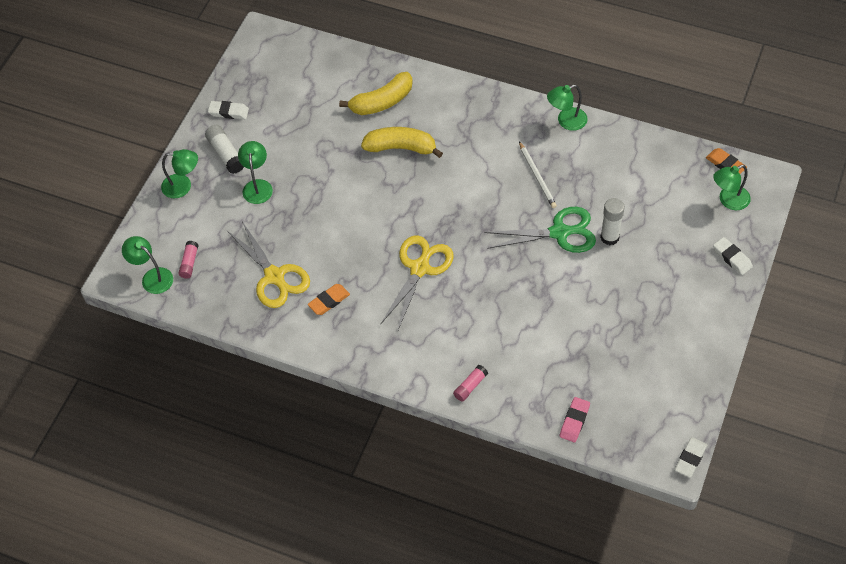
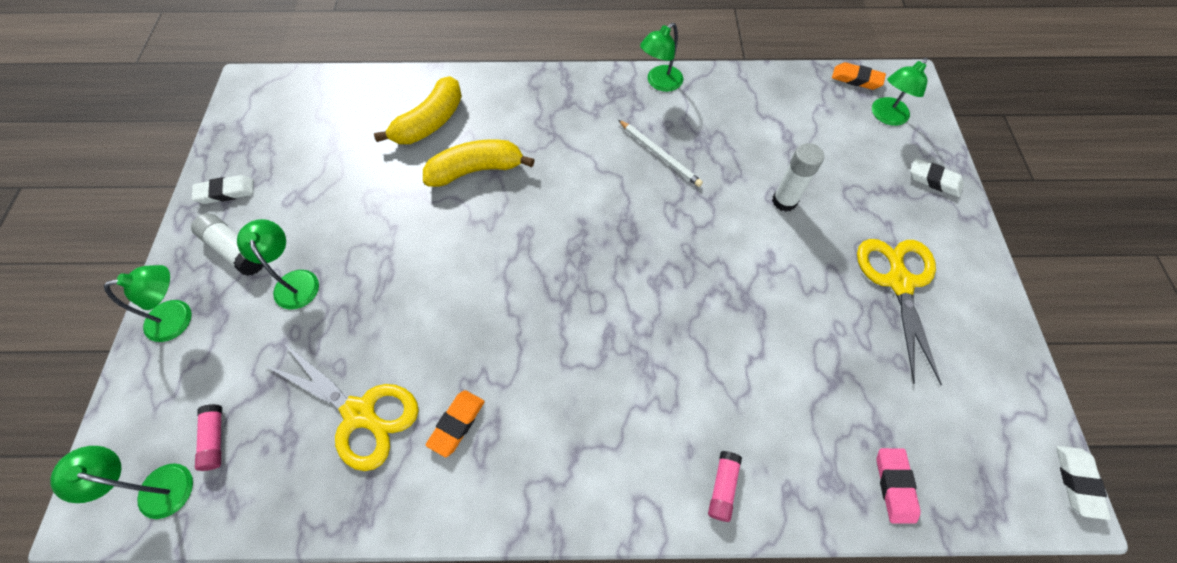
camera: 25 degrees left, 5 degrees up
yellow scissors [380,236,454,330] -> yellow scissors moved to [857,239,942,385]
green scissors [485,207,596,253] -> none

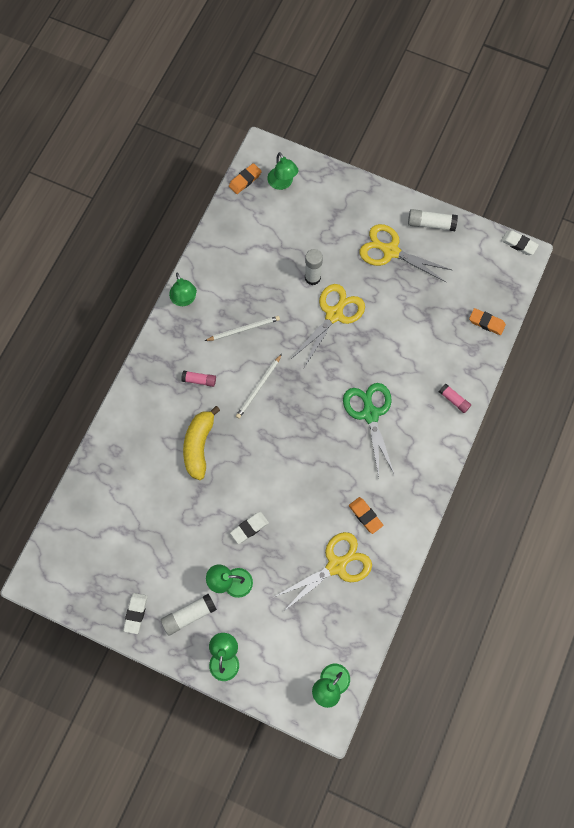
camera: 65 degrees left, 10 degrees up
pink glue stick [195,404,222,471] -> pink glue stick moved to [181,371,216,387]
yellow banana [374,76,462,144] -> none
pink eraser [877,448,921,524] -> orange eraser [469,308,506,335]
white eraser [910,158,964,197] -> white eraser moved to [230,512,269,544]
none -> white pencil [236,354,282,419]
none -> yellow scissors [291,284,365,367]
none -> green scissors [343,383,395,477]
none -> white glue stick [408,209,458,231]

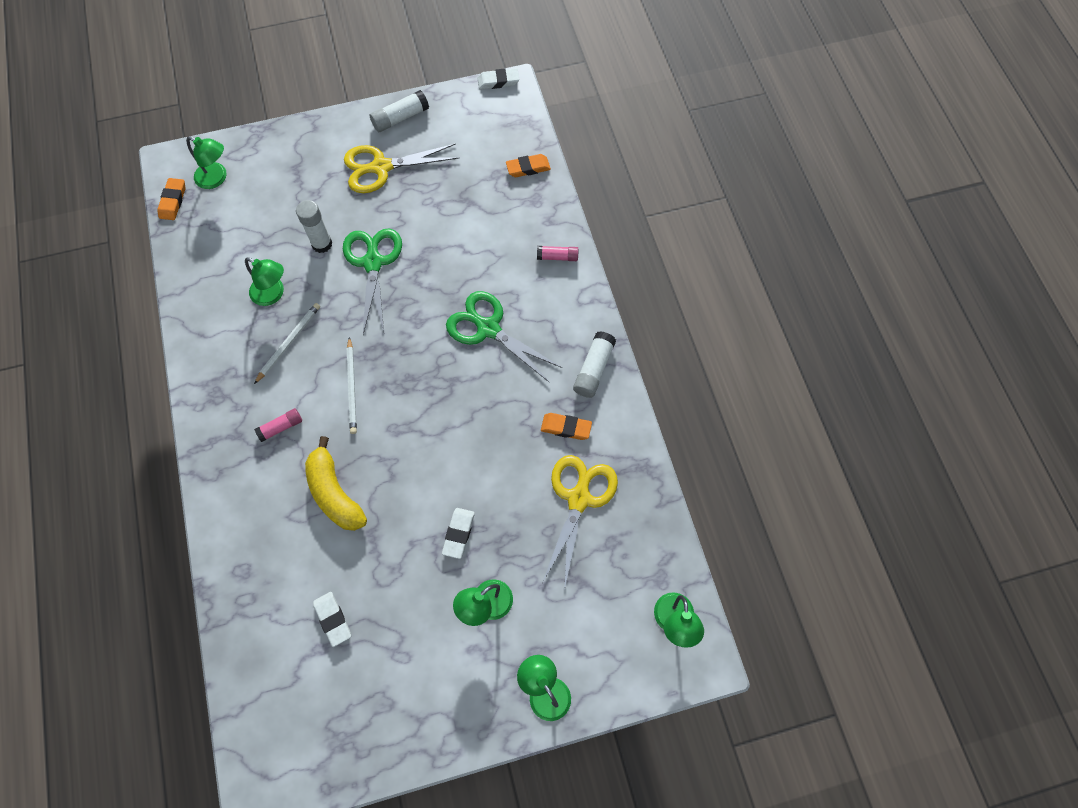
camera: 40 degrees left, 5 degrees down
white eraser [123,593,148,634] -> white eraser moved to [313,592,351,647]
white glue stick [161,594,217,635] -> white glue stick moved to [573,331,616,398]
green lamp [169,273,197,306] -> green lamp moved to [245,257,284,306]
yellow scissors [291,284,365,367] -> green scissors [343,228,402,335]

